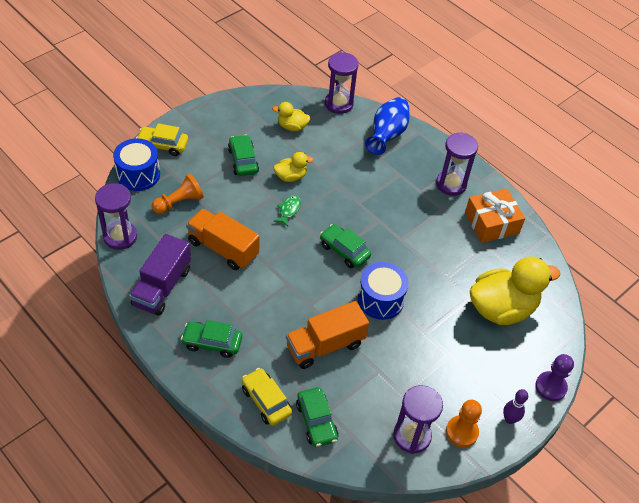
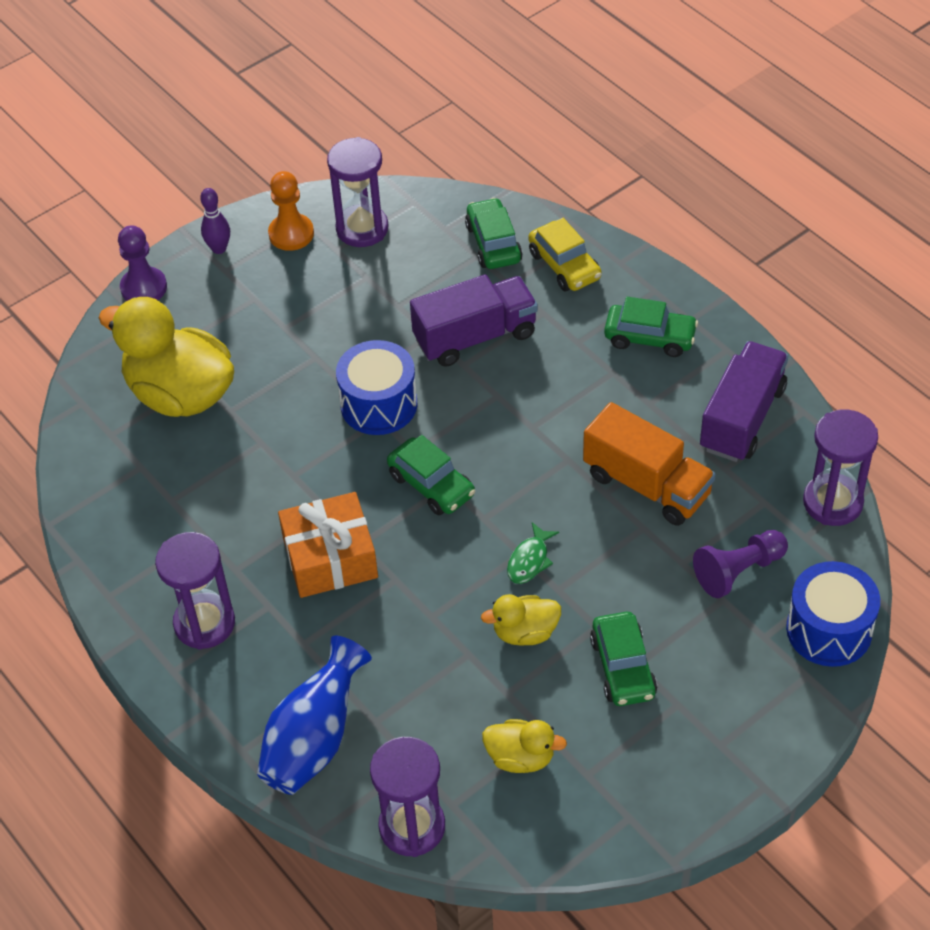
camera: 170 degrees left, 0 degrees up
yellow car [136,123,188,156] -> none
orange pawn [152,174,204,214] -> purple pawn [693,530,788,598]
orange truck [286,301,369,369] -> purple truck [410,274,538,367]
orange gift [465,188,525,243] -> orange gift moved to [278,492,378,598]
yellow duck [470,256,560,325] -> yellow duck turned 45 degrees clockwise [98,297,234,417]

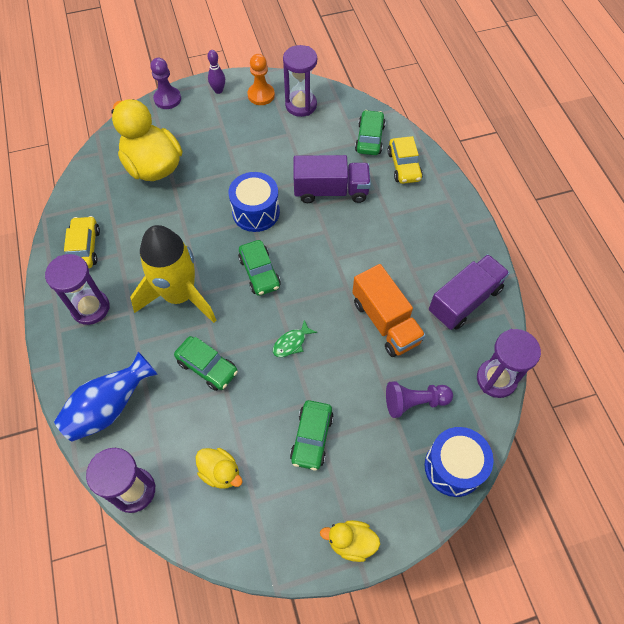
camera: 20 degrees right, 10 degrees up
orange gift [278,492,378,598] -> yellow rocket [130,225,216,323]
yellow duck [481,594,561,646] -> yellow duck moved to [320,520,380,562]
green car [604,297,698,357] -> green car moved to [174,336,238,391]
none -> yellow car [64,216,100,268]

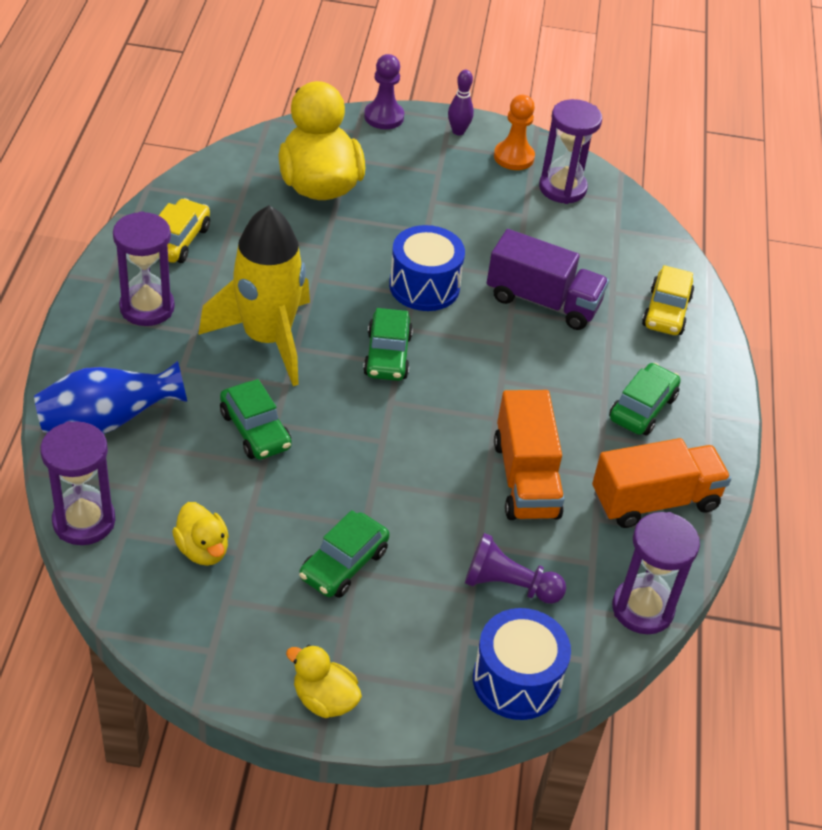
camera: 20 degrees right, 15 degrees down
green fish [273,320,317,357] -> none
green car [355,110,386,155] -> green car moved to [609,363,681,436]
purple truck [429,254,510,330] -> orange truck [592,438,731,528]

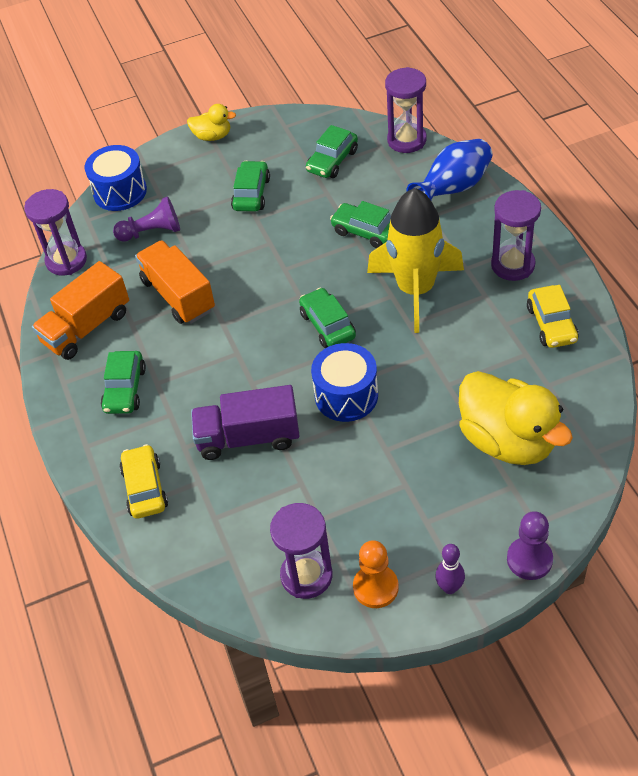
camera: 160 degrees right, 5 degrees up
yellow duck [172,502,229,566] -> green car [306,125,358,178]

